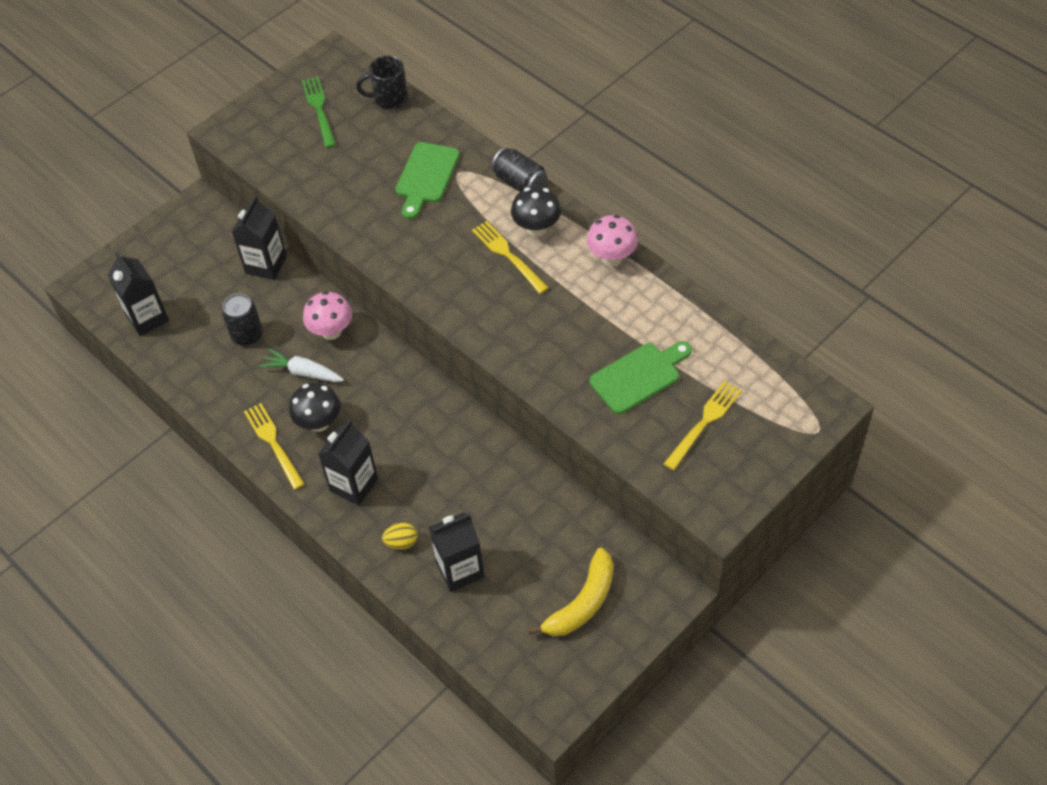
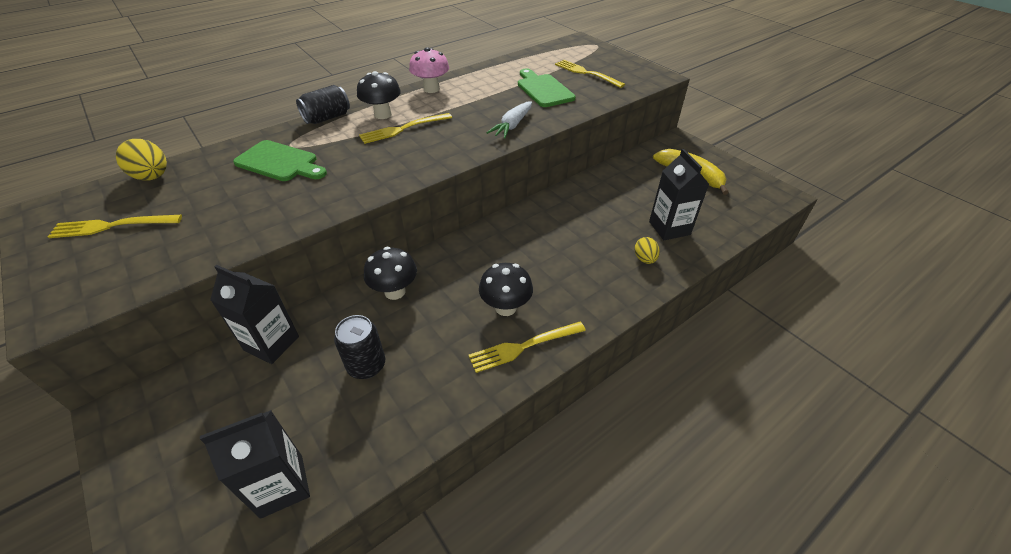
camera: 85 degrees left, 10 degrees down
white carrot [260,349,344,382] -> white carrot moved to [487,101,532,138]
green fork [302,77,336,148] -> yellow fork [48,215,182,238]
pink mushroom [303,291,352,340] -> black mushroom [364,247,417,300]
black carton [318,420,378,505] -> none
black mug [356,55,408,110] -> yellow egg [116,139,167,181]

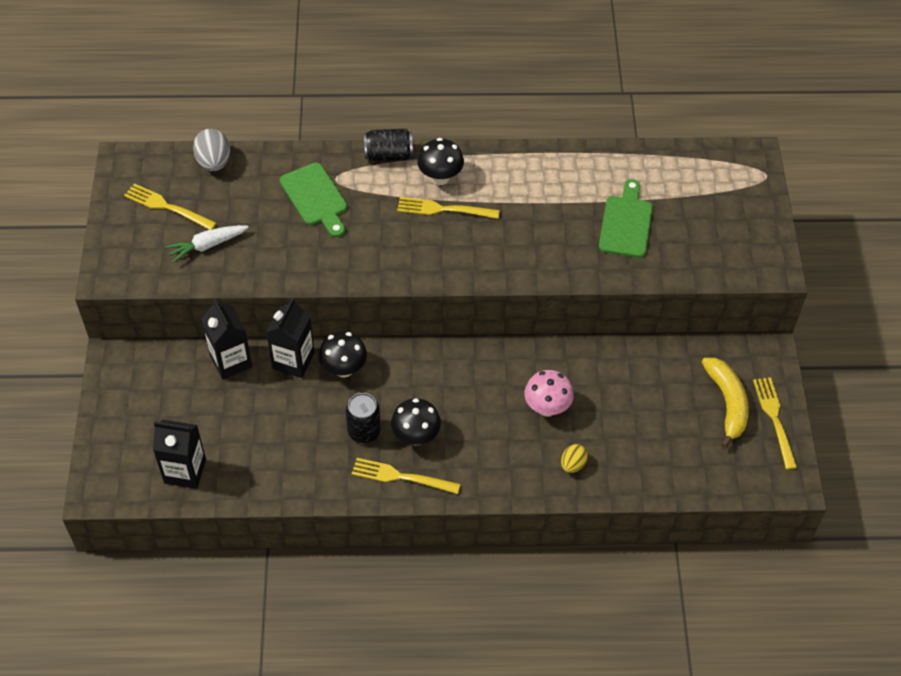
camera: 35 degrees right, 10 degrees up
yellow egg [116,139,167,181] -> grey egg [193,129,230,171]
black can [334,315,385,379] -> black can moved to [345,393,381,443]
pink mushroom [409,47,449,93] -> pink mushroom moved to [524,370,574,417]
white carrot [487,101,532,138] -> white carrot moved to [165,225,249,263]
yellow fork [555,60,625,88] -> yellow fork moved to [753,377,797,470]
black carton [649,149,709,240] -> black carton moved to [266,298,315,378]

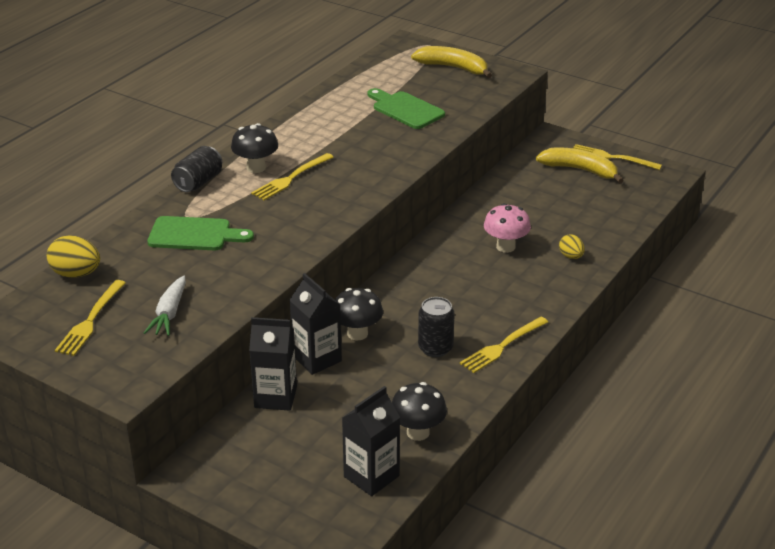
camera: 55 degrees left, 20 degrees down
yellow fork [124,184,217,230] -> yellow fork turned 45 degrees counterclockwise [55,280,126,356]
grey egg [193,129,230,171] -> yellow egg [47,235,100,278]
black mushroom [391,398,441,445] -> black mushroom moved to [392,382,447,441]
none -> yellow banana [411,46,492,78]

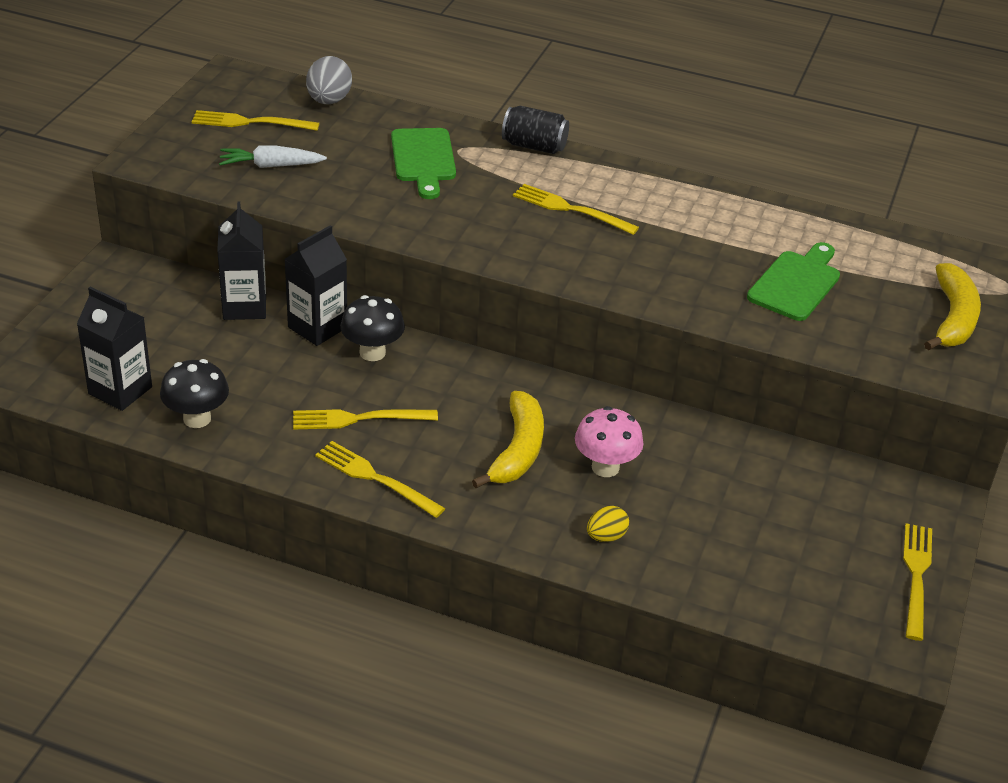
camera: 75 degrees right, 5 degrees up
yellow egg [47,235,100,278] -> grey egg [306,56,352,104]
black mushroom [231,123,278,173] -> none
black can [418,297,455,357] -> yellow fork [293,409,438,430]
yellow banana [536,147,624,184] -> yellow banana moved to [472,391,544,488]

